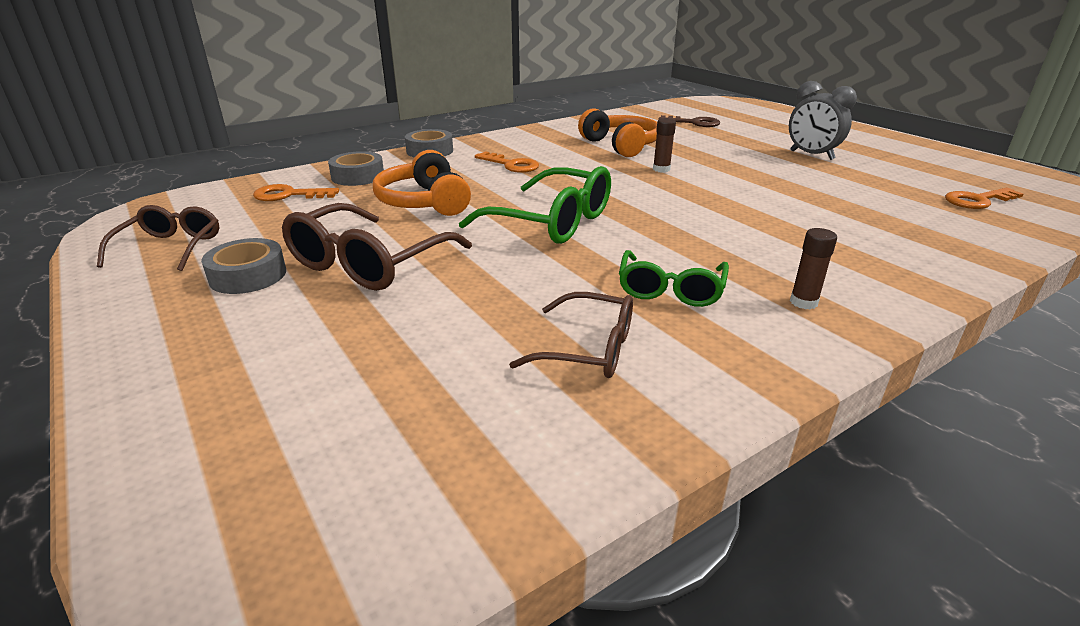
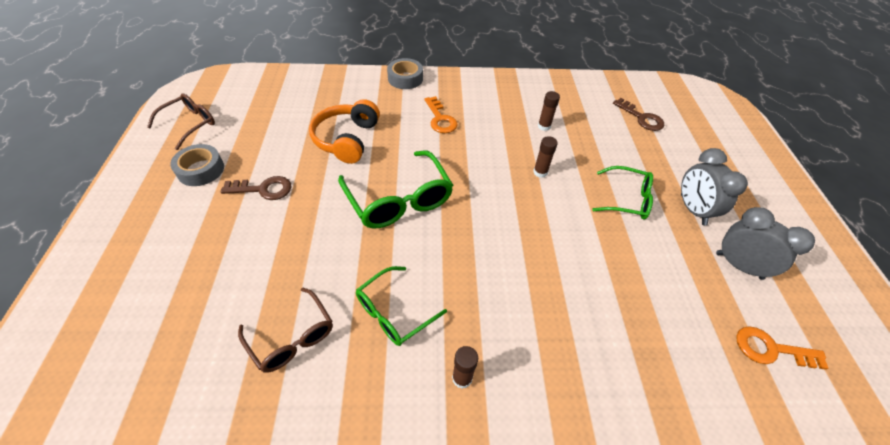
camera: 30 degrees right, 20 degrees up
orange key [253,184,339,201] -> none
brown glasses [282,203,472,291] -> brown key [221,176,291,200]
grey tape [328,151,384,186] -> none
orange headphones [578,108,657,157] -> brown glue stick [538,91,560,131]
none -> green glasses [592,166,653,220]
none -> grey clock [716,207,815,280]

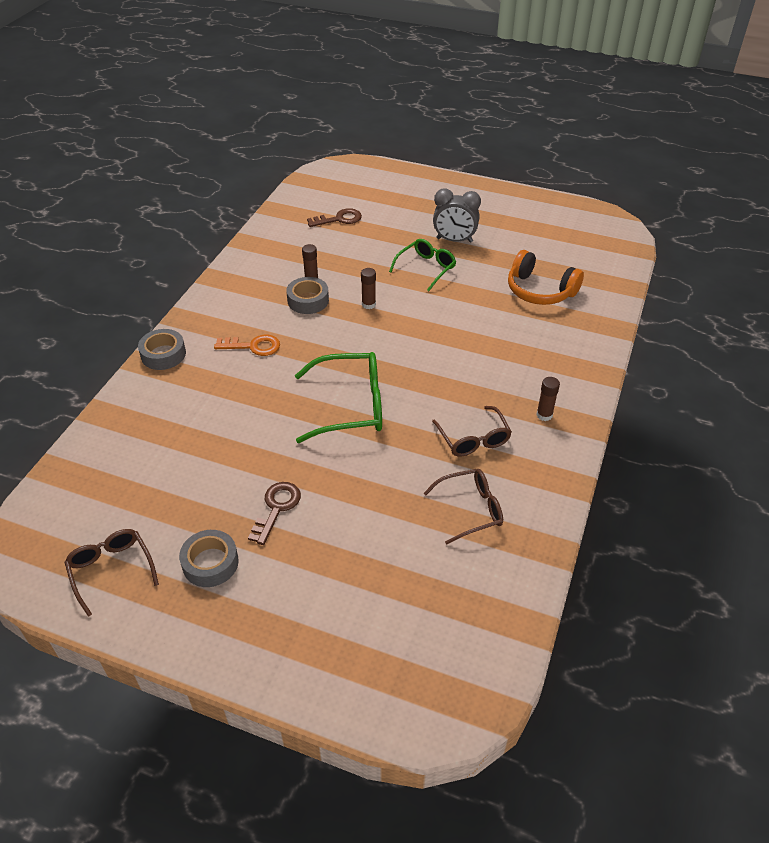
camera: 65 degrees left, 5 degrees down
orange headphones [309,99,380,164] -> orange headphones moved to [508,250,584,305]
green glasses [356,266,447,346] -> brown glasses [432,406,512,457]
grey clock [716,207,815,280] -> none
orange key [736,326,829,370] -> none
none -> grey tape [286,277,329,314]

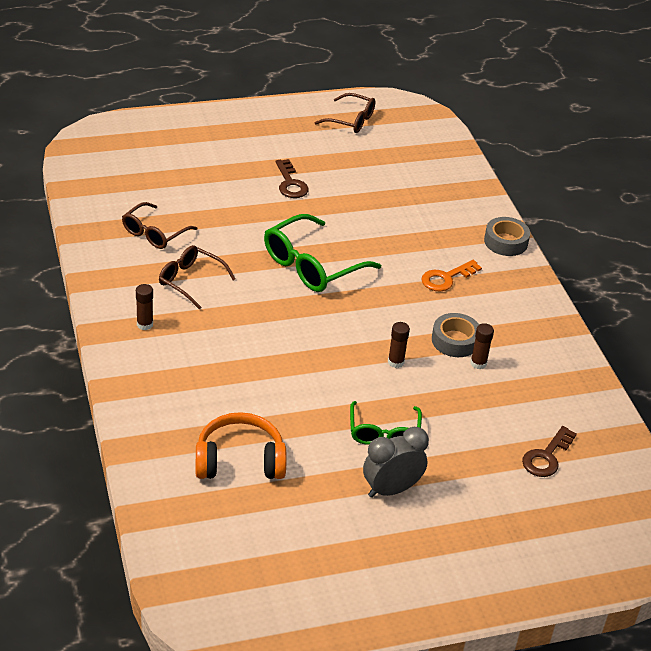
camera: 140 degrees right, 5 degrees down
grey tape [179,530,239,587] -> none

